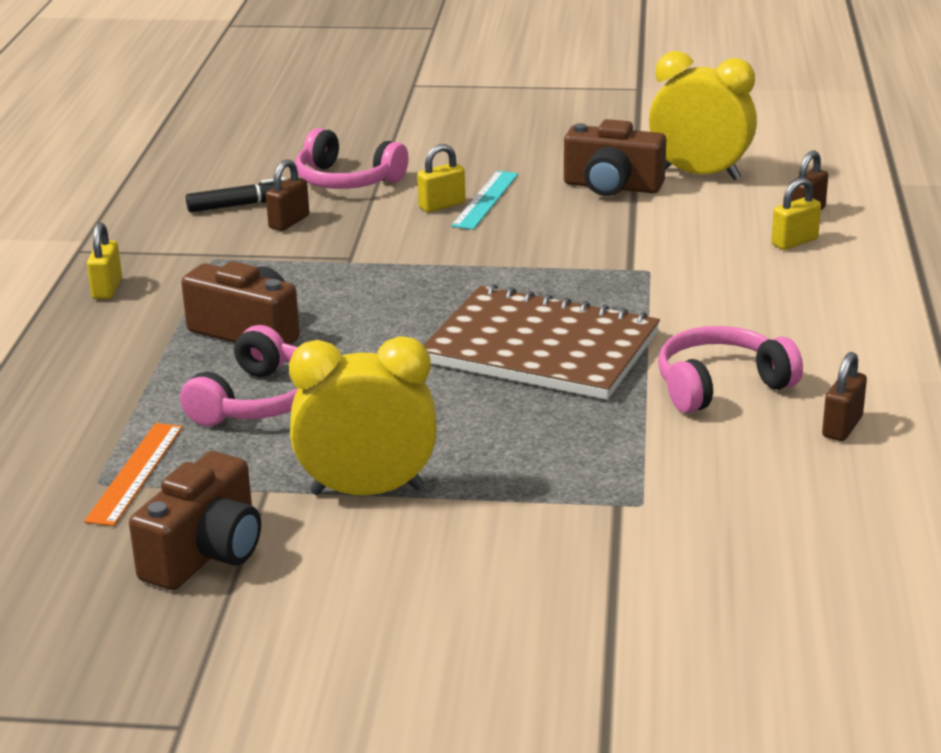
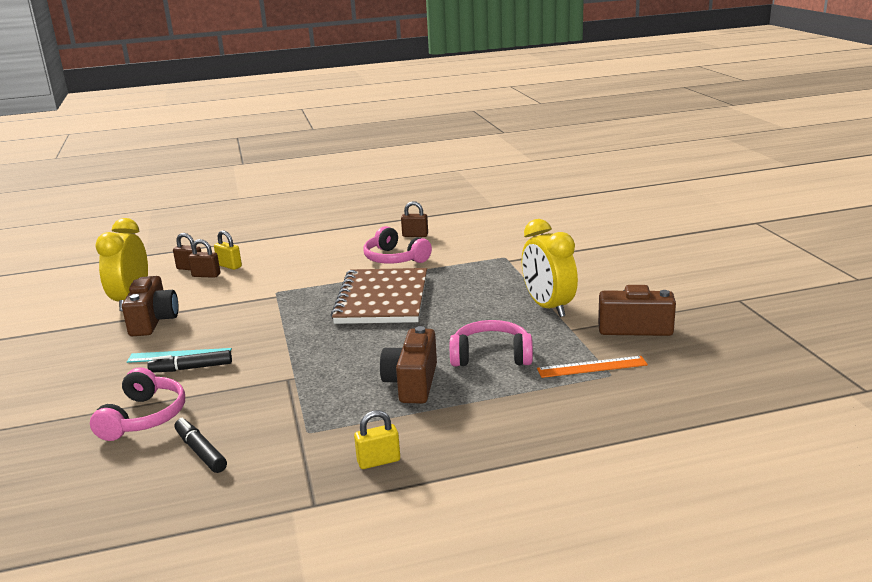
camera: 110 degrees left, 5 degrees down
brown padlock [266,159,309,231] -> brown padlock moved to [188,239,220,278]
yellow padlock [417,144,465,212] -> black marker [147,350,232,373]

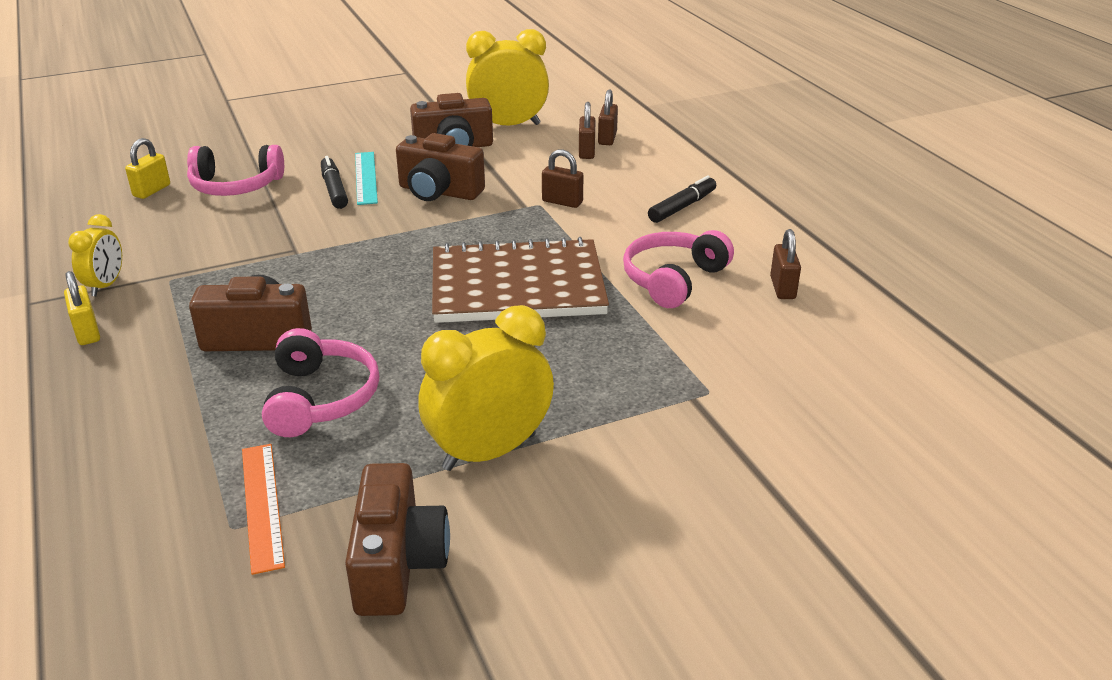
camera: 80 degrees right, 10 degrees up
black marker [175,418,227,473] -> black marker moved to [648,176,716,223]
yellow padlock [214,230,242,270] -> yellow padlock moved to [125,138,170,199]
none -> yellow clock [68,214,122,296]
none -> brown camera [396,133,485,201]
none -> brown padlock [542,149,584,208]

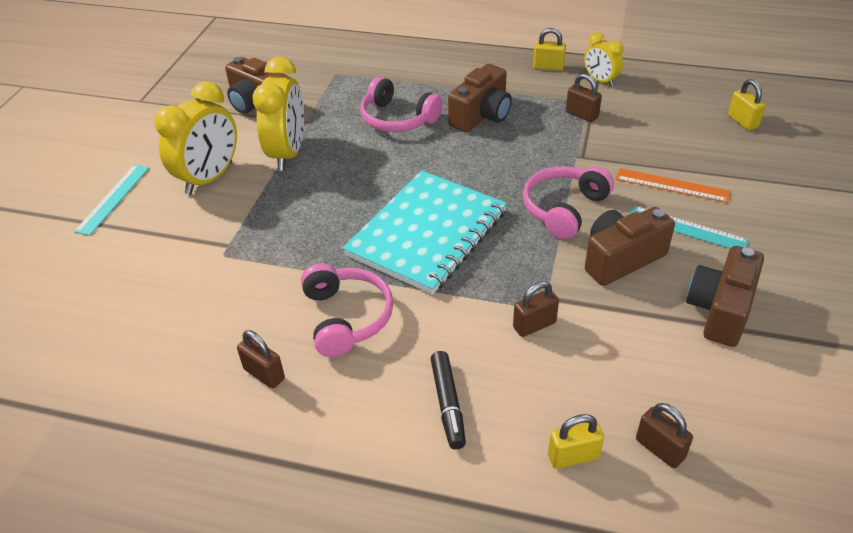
camera: 130 degrees right, 10 degrees up
pink headphones [187,145,284,196] -> pink headphones moved to [523,166,614,239]
orange ruler [242,444,285,575] -> orange ruler moved to [616,168,730,203]
black marker [321,156,348,209] -> none
brown notebook [432,237,609,323] -> turquoise notebook [343,171,507,294]
yellow clock [466,29,549,125] -> yellow clock moved to [155,81,237,195]
brown padlock [579,102,596,159] -> brown padlock moved to [566,74,602,122]
none -> turquoise ruler [74,164,149,236]
none -> yellow padlock [548,414,604,469]

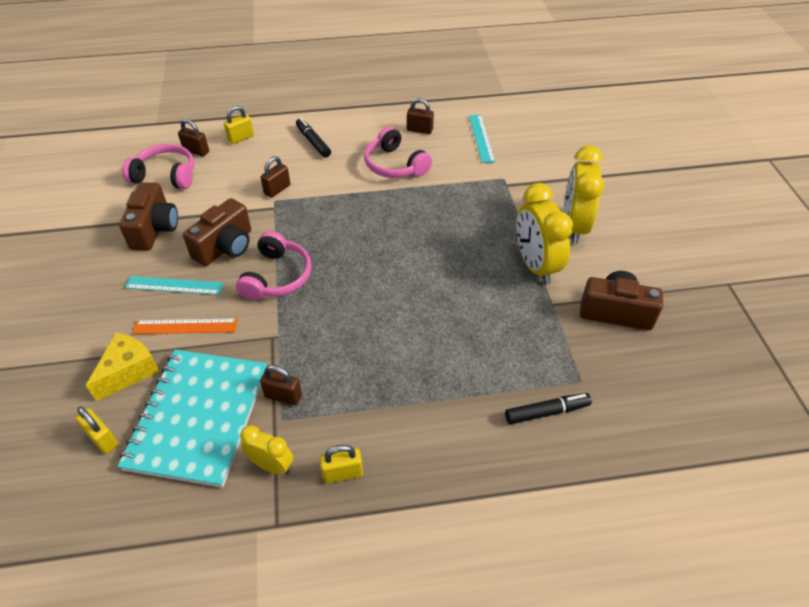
camera: 155 degrees right, 5 degrees up
turquoise ruler [74,164,149,236] -> turquoise ruler moved to [469,115,495,163]
turquoise notebook [343,171,507,294] -> turquoise notebook moved to [117,350,267,488]
pink headphones [360,77,443,132] -> pink headphones moved to [122,144,194,189]
brown camera [448,64,512,132] -> none
none -> yellow cheese [85,332,160,401]
none -> black marker [505,393,592,424]

